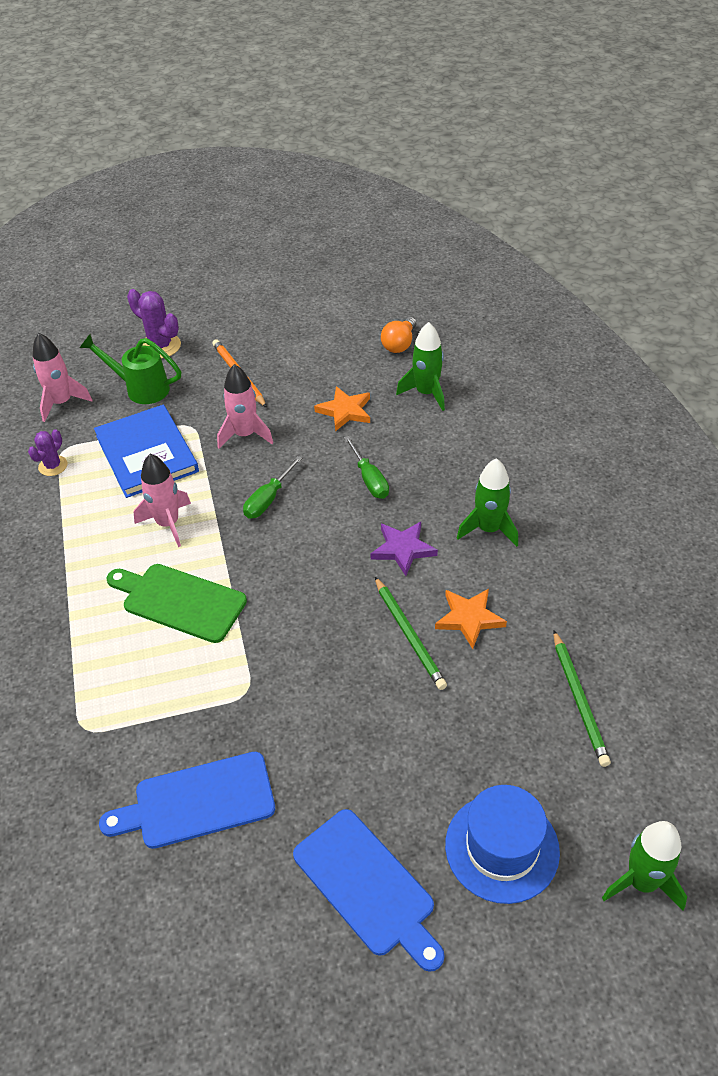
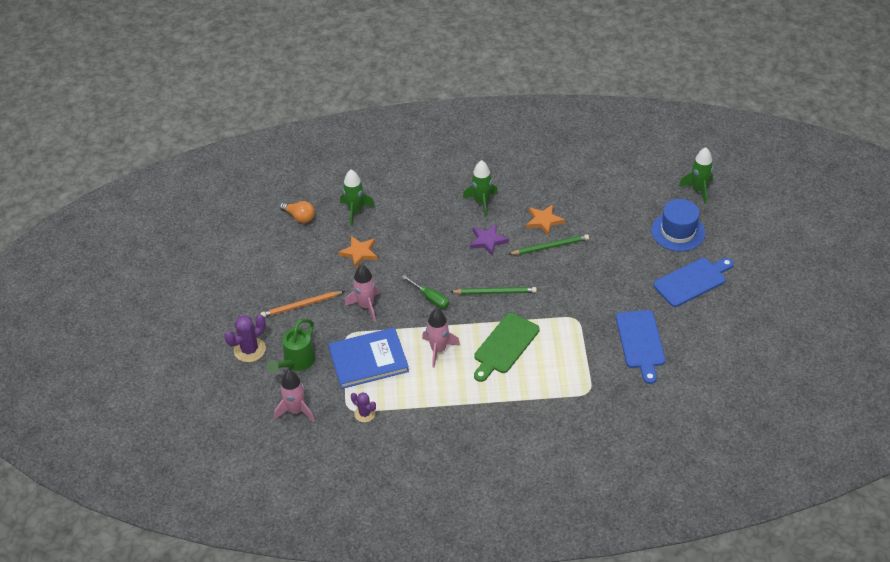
camera: 80 degrees left, 0 degrees up
green screwdriver [344,436,389,499] -> none
green pencil [554,631,611,767] -> green pencil moved to [450,287,537,295]

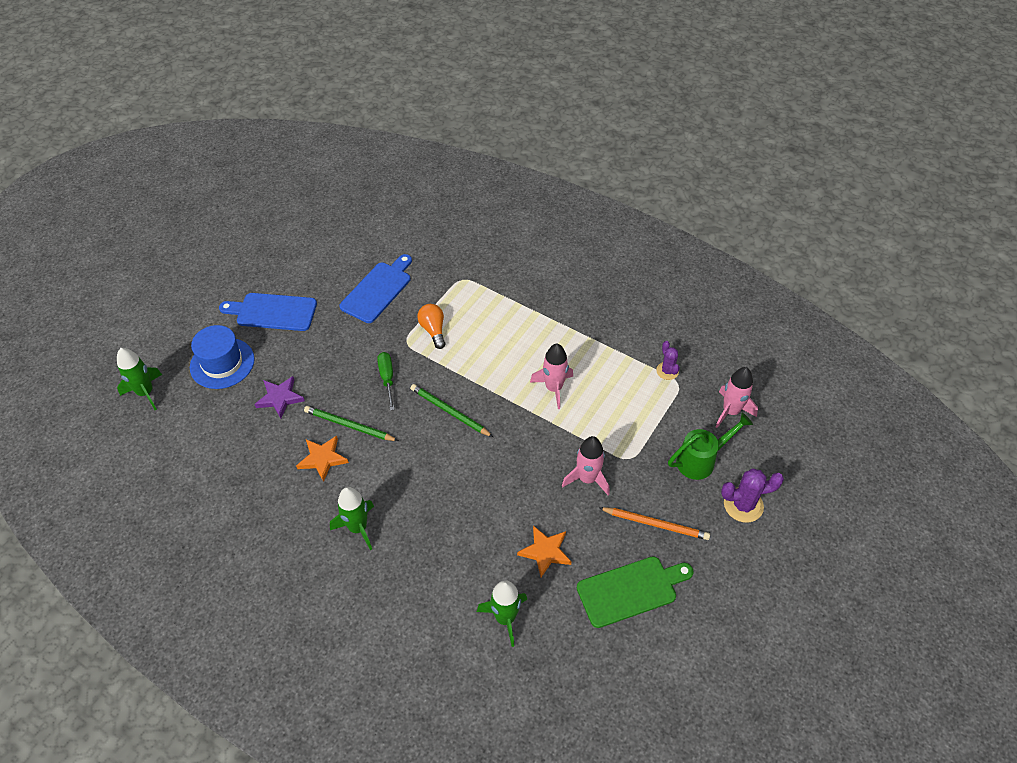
camera: 145 degrees left, 5 degrees up
orange light bulb [280,201,315,223] -> orange light bulb moved to [417,304,445,349]
blue book [328,327,409,389] -> none
green screwdriver [402,275,449,309] -> green screwdriver moved to [377,352,395,411]
purple star [470,223,509,256] -> purple star moved to [254,376,305,418]
green cutting board [474,313,540,382] -> green cutting board moved to [577,556,694,628]

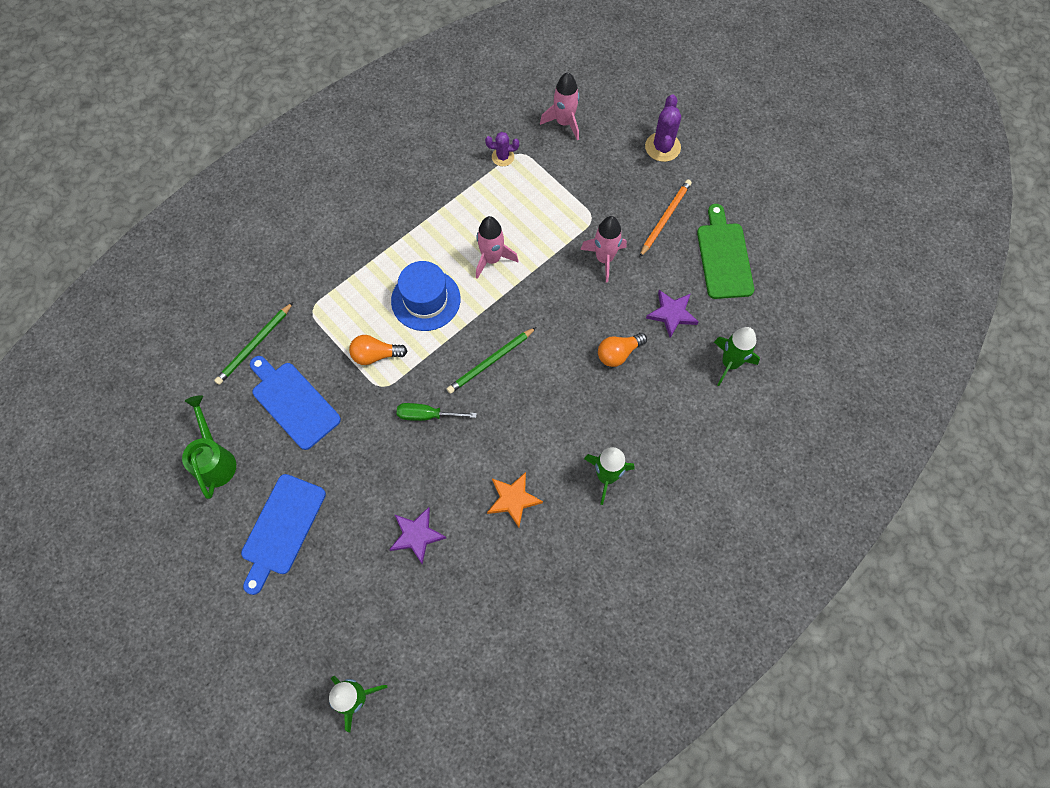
camera: 75 degrees left, 15 degrees up
blue hat [190,325,255,389] -> blue hat moved to [391,261,460,331]
green pencil [304,406,398,441] -> green pencil moved to [214,302,293,385]
orange star [517,526,571,577] -> purple star [646,290,698,338]
green watering can [668,413,753,480] -> green watering can moved to [182,395,236,499]
none -> orange light bulb [598,333,647,367]

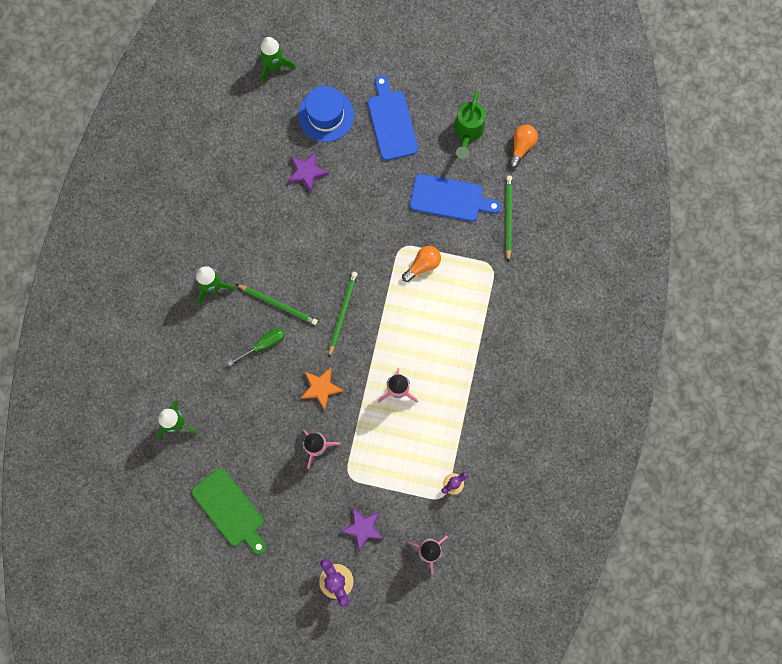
camera: 145 degrees right, 10 degrees up
green watering can [182,395,236,499] -> green watering can turned 60 degrees clockwise [454,90,486,159]
blue hat [391,261,460,331] -> blue hat moved to [298,86,354,142]
green screwdriver [397,403,477,421] -> green screwdriver moved to [228,328,285,366]
orange star [487,472,543,528] -> orange star moved to [301,367,344,410]
orange light bulb [598,333,647,367] -> orange light bulb moved to [509,125,538,168]
orange pencil [639,179,692,258] -> none
purple star [646,290,698,338] -> purple star moved to [341,508,384,552]
none -> green pencil [236,284,318,325]

